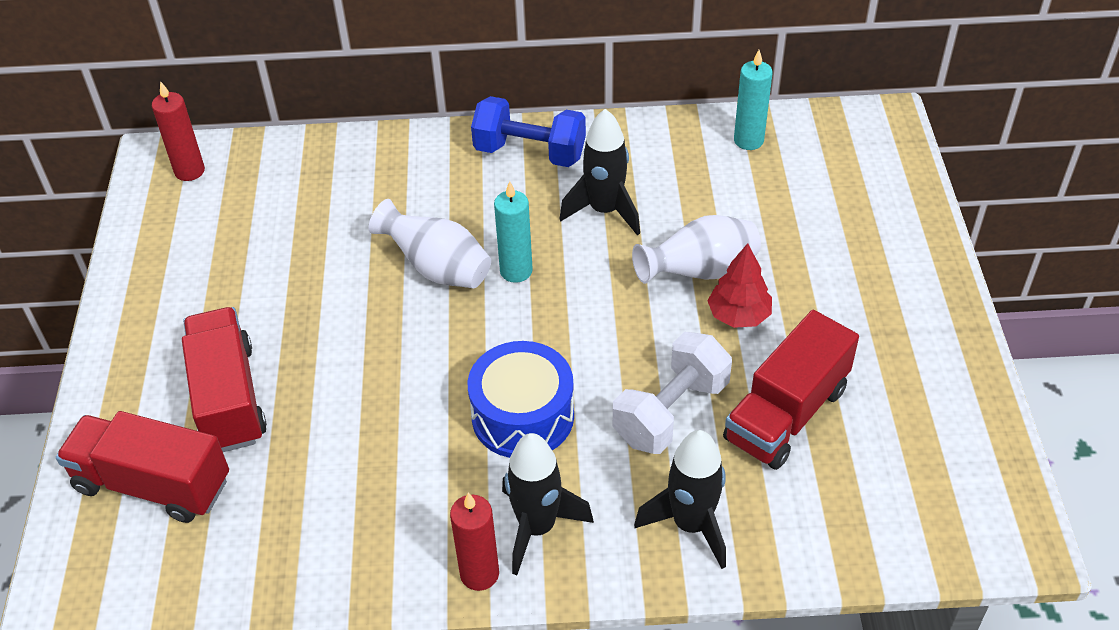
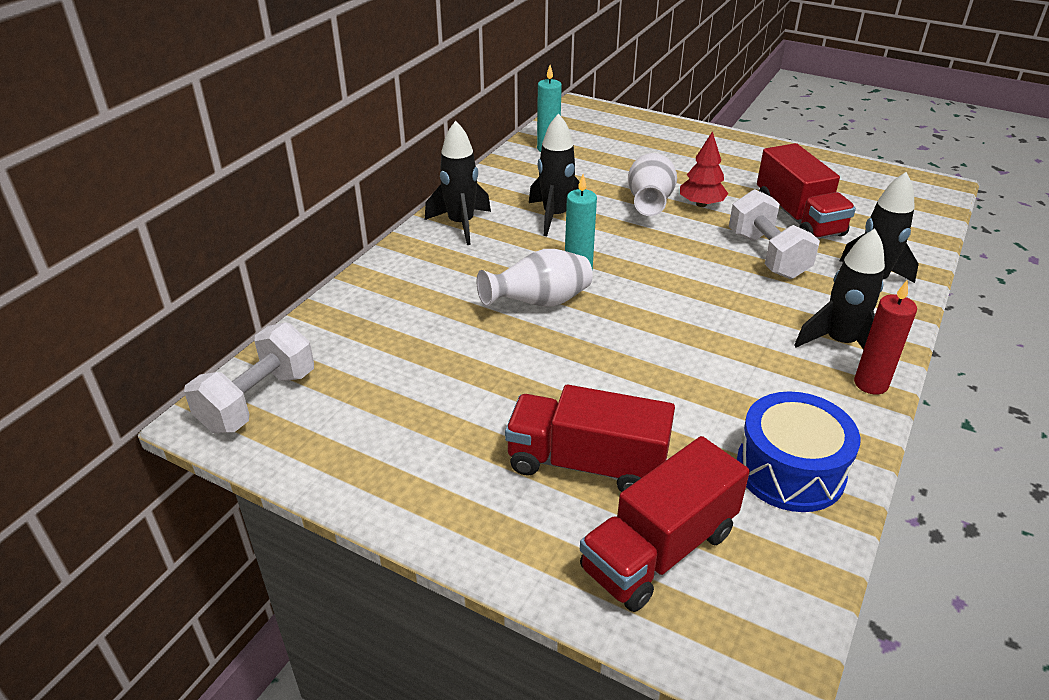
camera: 60 degrees left, 10 degrees down
red candle [152,81,205,181] -> white dumbbell [184,322,314,433]
blue drum [468,341,574,458] -> blue drum moved to [737,391,860,512]
blue dumbbell [471,96,586,167] -> black rocket [425,121,491,245]

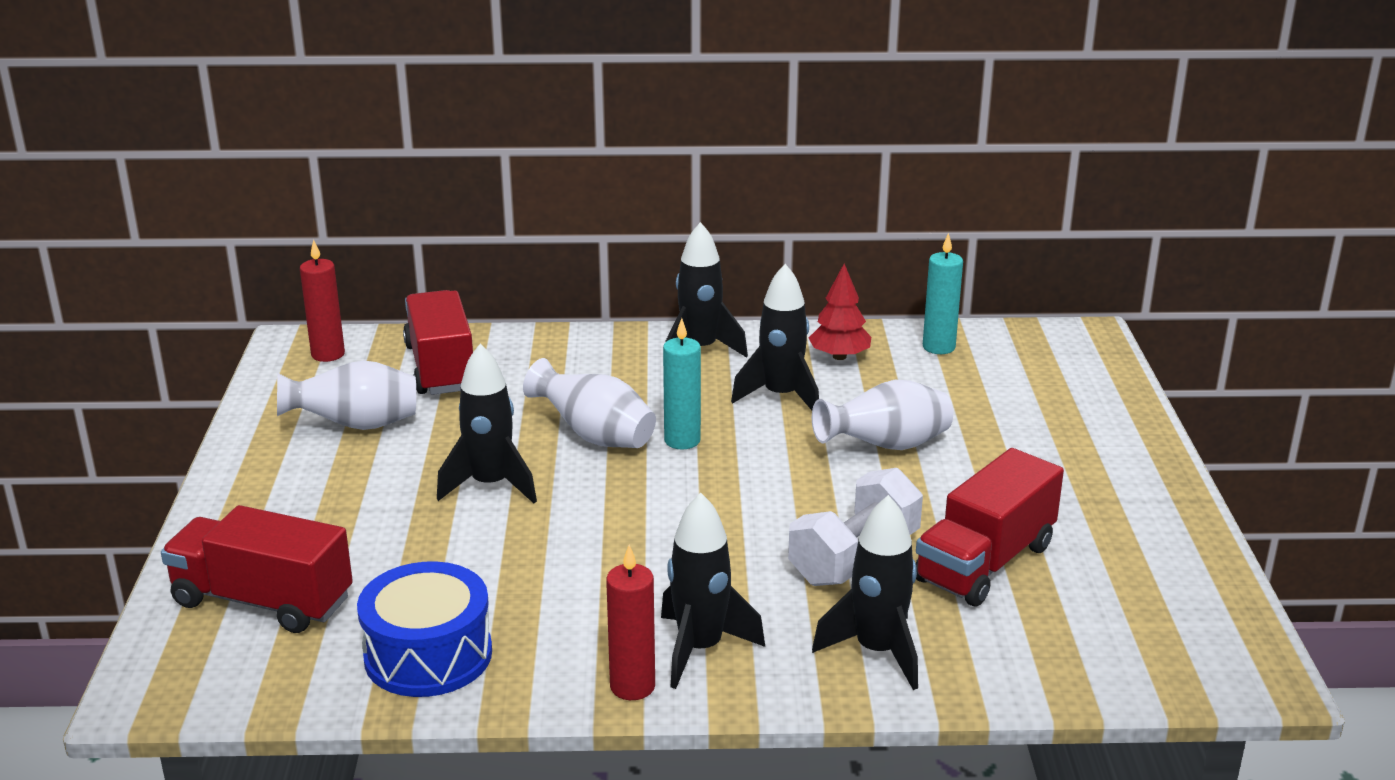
camera: 60 degrees right, 10 degrees down
white dumbbell [184,322,314,433] -> red candle [300,239,345,362]
red truck [505,385,675,492] -> red truck moved to [403,290,473,395]
red tree [680,131,728,207] -> red tree moved to [809,264,871,360]
none -> white vase [277,360,416,430]
none -> black rocket [437,344,537,503]

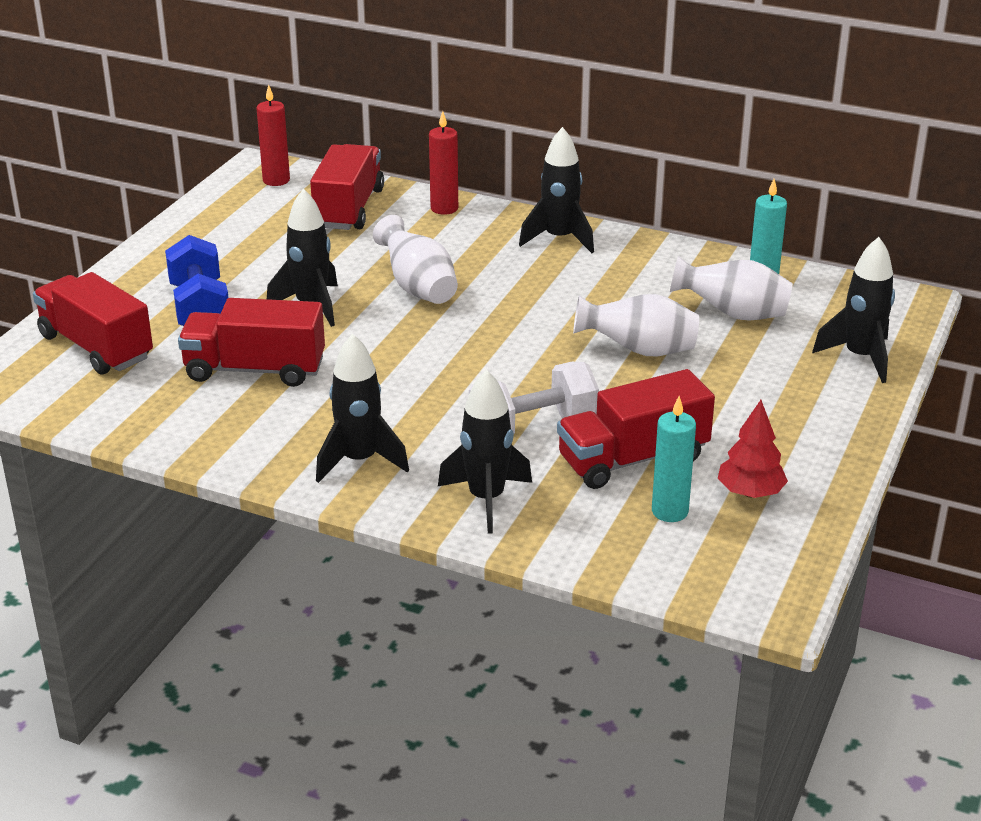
camera: 25 degrees right, 5 degrees up
white vase [277,360,416,430] -> white vase moved to [670,256,793,321]
blue drum [357,561,492,697] -> none
red candle [606,545,655,700] -> red candle moved to [429,111,458,215]
turquoise candle [663,318,701,450] -> turquoise candle moved to [652,396,696,522]
black rocket [731,264,819,410] -> black rocket moved to [812,237,895,383]
red tree [809,264,871,360] -> red tree moved to [718,400,788,498]
none -> blue dumbbell [165,235,228,326]
none -> red truck [178,298,325,387]

